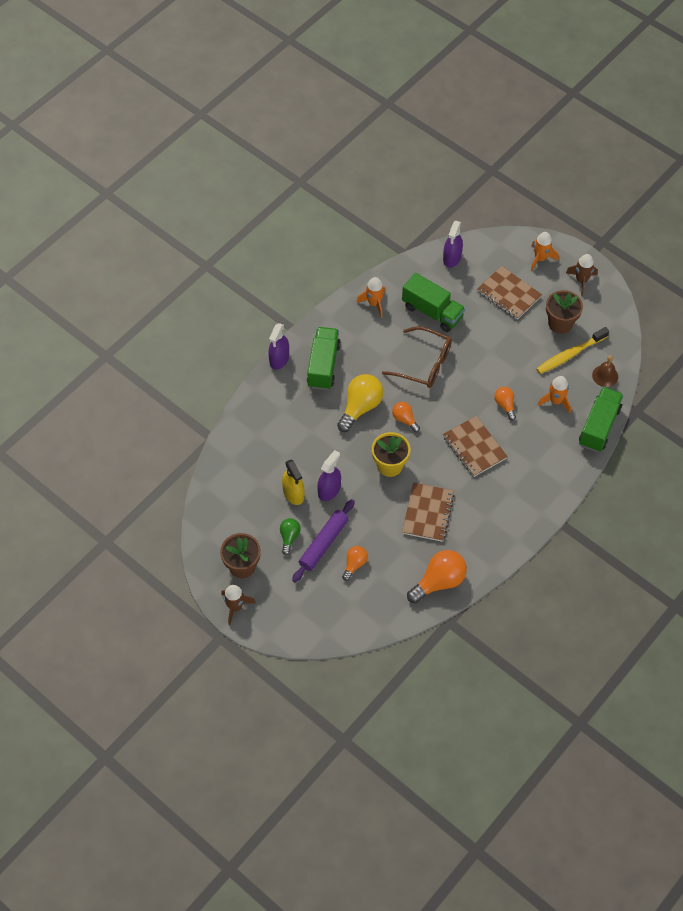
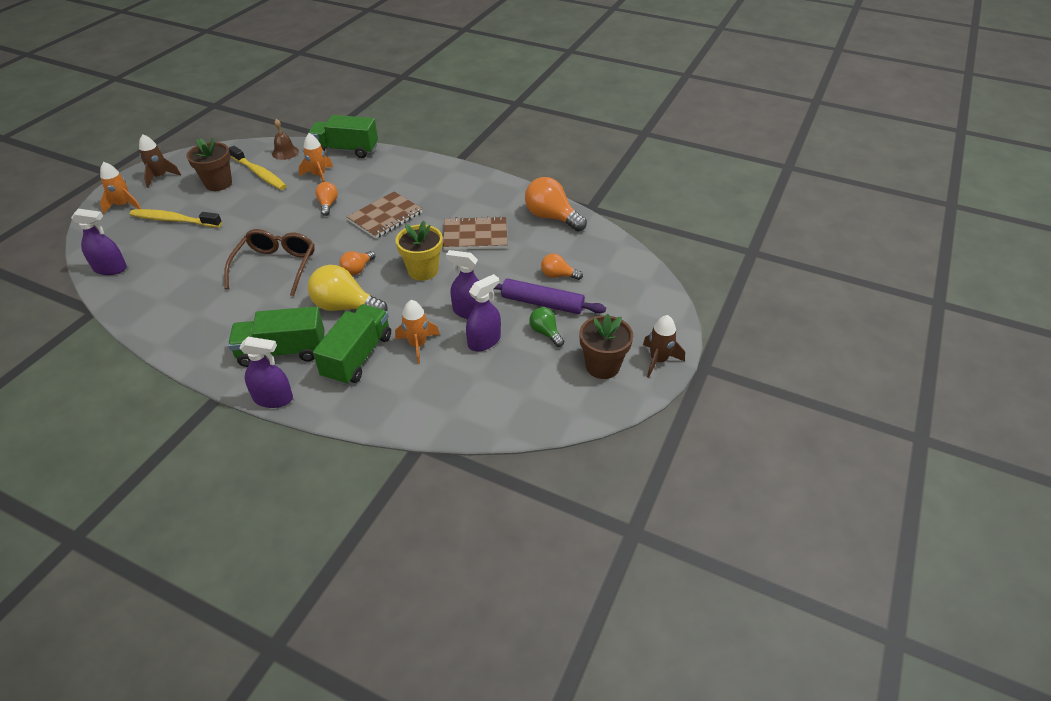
camera: 105 degrees left, 15 degrees down
green light bulb [280,518,301,555] -> green light bulb turned 60 degrees clockwise [530,307,564,347]
yellow spray bottle [282,459,304,505] -> purple spray bottle [466,274,501,351]
orange rocket [356,277,386,318] -> orange rocket moved to [395,300,440,364]
green truck [402,273,465,332] -> green truck moved to [313,304,391,386]
brown notebook [477,266,542,320] -> yellow toothbrush [130,209,222,228]
orange light bulb [494,387,516,420] -> orange light bulb turned 120 degrees clockwise [315,182,338,216]

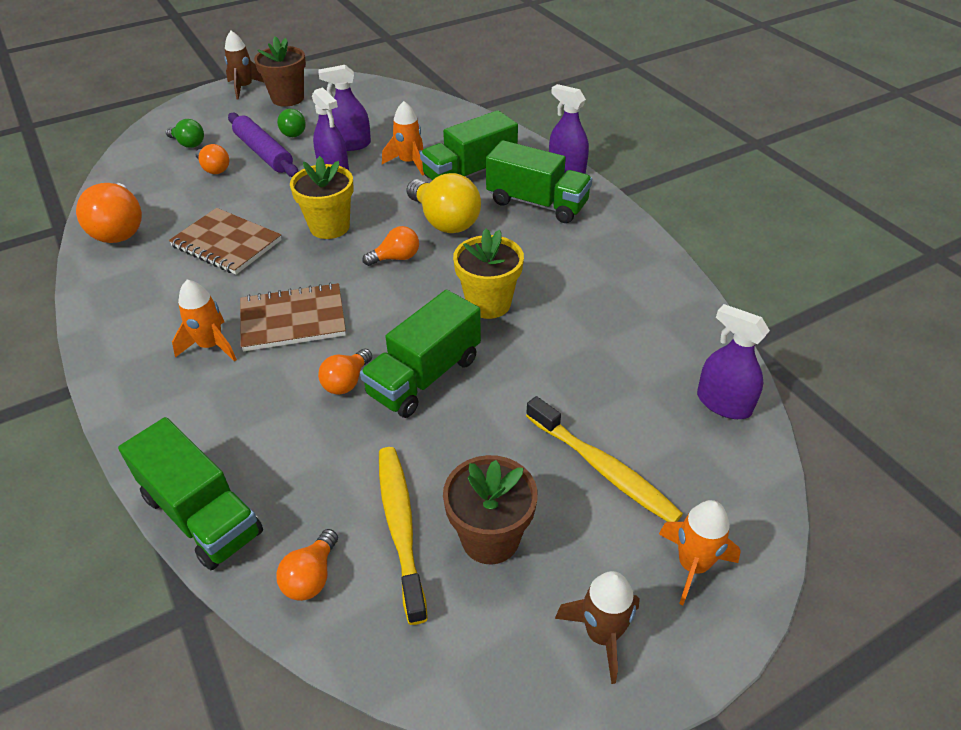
camera: 145 degrees left, 0 degrees up
brown glasses [224,229,315,296] -> yellow flower pot [453,229,524,319]
brown bell [272,119,299,160] -> orange light bulb [276,529,338,601]
orange rocket [299,133,333,182] -> orange rocket moved to [172,279,237,362]
none -> green light bulb [166,119,204,148]
none -> green truck [360,290,481,418]

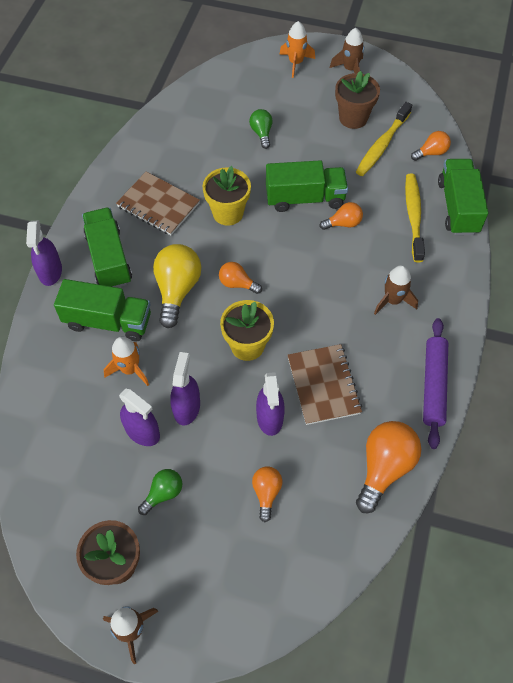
camera: 135 degrees left, 15 degrees up
green light bulb [166,119,204,148] -> green light bulb moved to [249,109,272,149]
orange rocket [172,279,237,362] -> brown rocket [374,265,418,315]
purple rolling pin [228,113,299,177] -> purple rolling pin moved to [423,318,448,449]
brown notebook [240,283,346,352] -> brown notebook moved to [116,172,200,235]
yellow toothbrush [526,396,683,522] -> yellow toothbrush moved to [405,174,425,262]
purple spray bottle [697,304,770,419] -> purple spray bottle moved to [256,372,285,436]

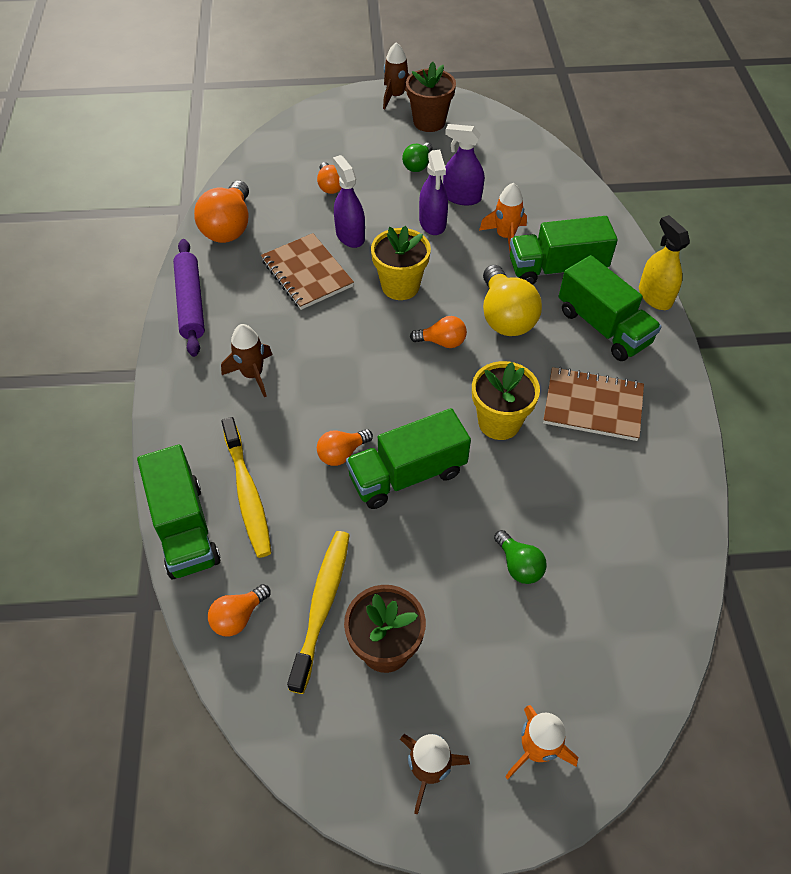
camera: 160 degrees right, 5 degrees down
purple spray bottle [26,220,62,286] -> yellow spray bottle [639,215,690,310]

